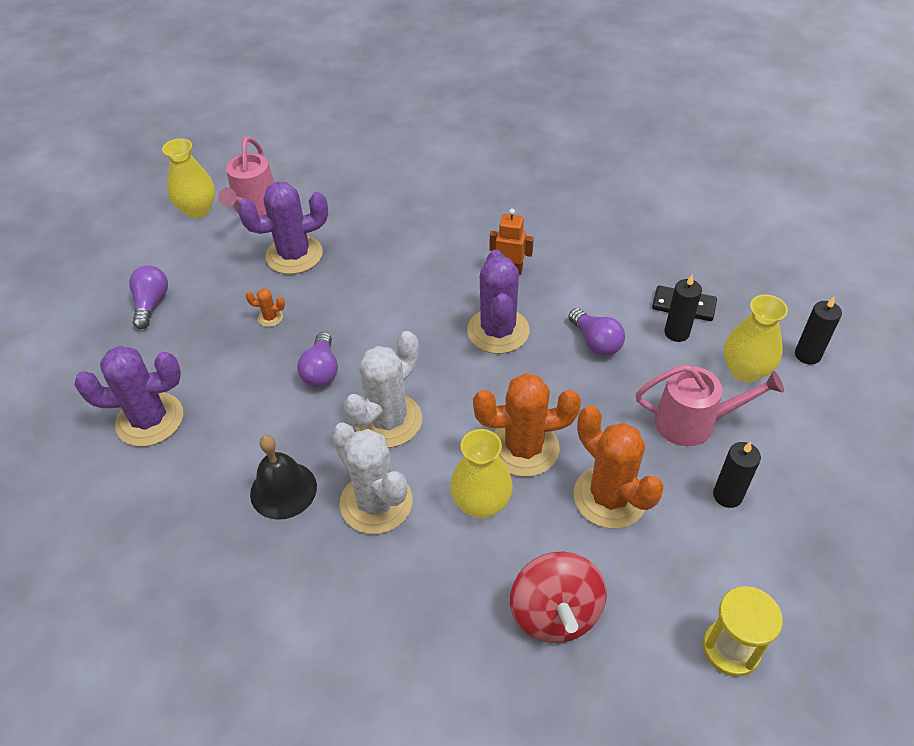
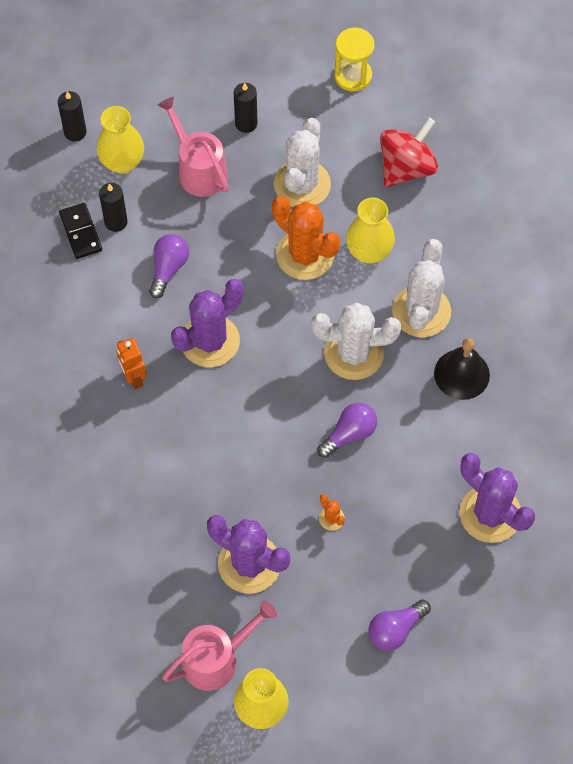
camera: 130 degrees left, 15 degrees up
orange cactus [573,405,664,529] -> white cactus [274,118,331,207]

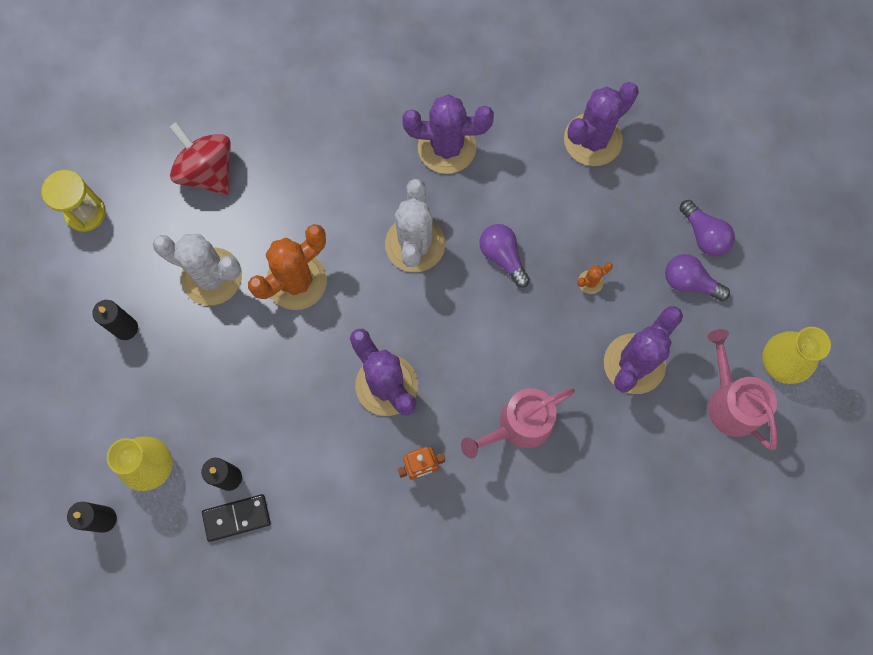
camera: 85 degrees left, 10 degrees up
purple light bulb [149,234,189,298] -> purple light bulb moved to [665,254,730,301]
pink watering can [157,97,228,197] -> pink watering can moved to [461,388,575,458]
yellow vase [346,198,395,263] -> none
white cactus [392,239,451,338] -> none
black bell [434,338,490,400] -> purple cactus [402,94,494,174]

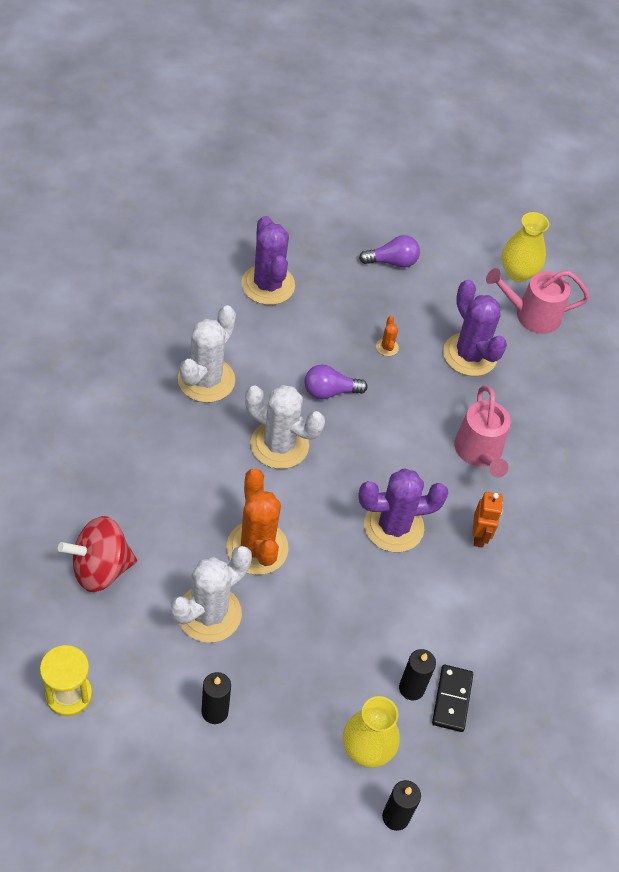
camera: 70 degrees left, 20 degrees down
purple cactus [402,94,494,174] -> white cactus [178,306,236,403]
purple light bulb [665,254,730,301] -> none

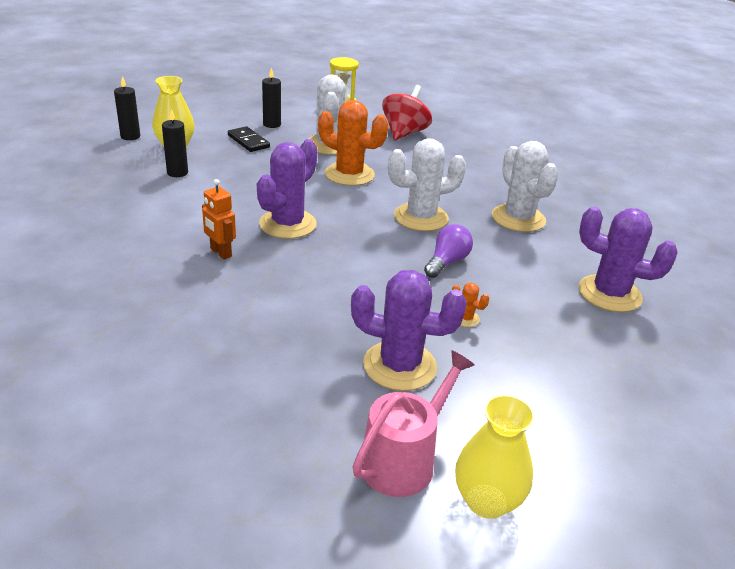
camera: 135 degrees right, 20 degrees down
purple light bulb [359,235,420,268] -> none
black domino [432,665,473,732] -> black domino moved to [228,126,270,152]
pink watering can [454,386,511,478] -> none

